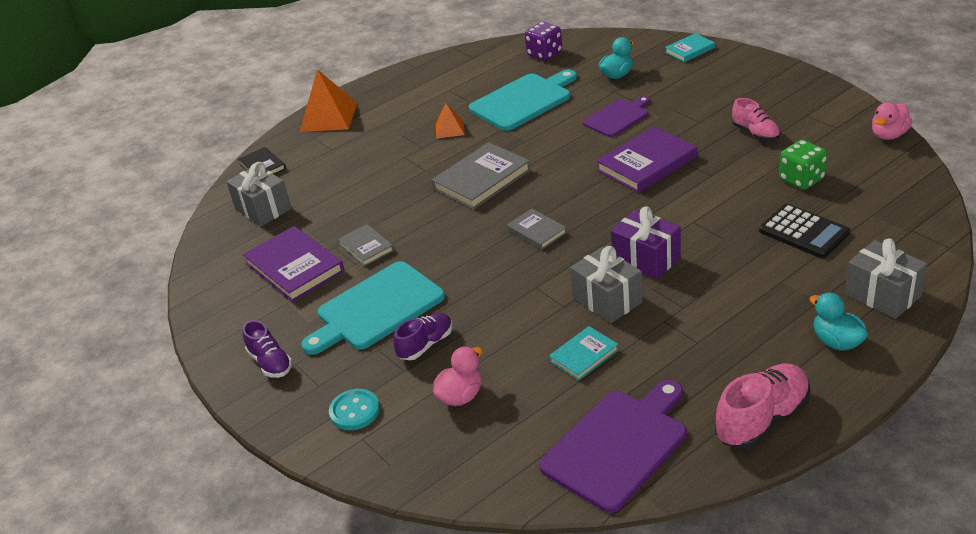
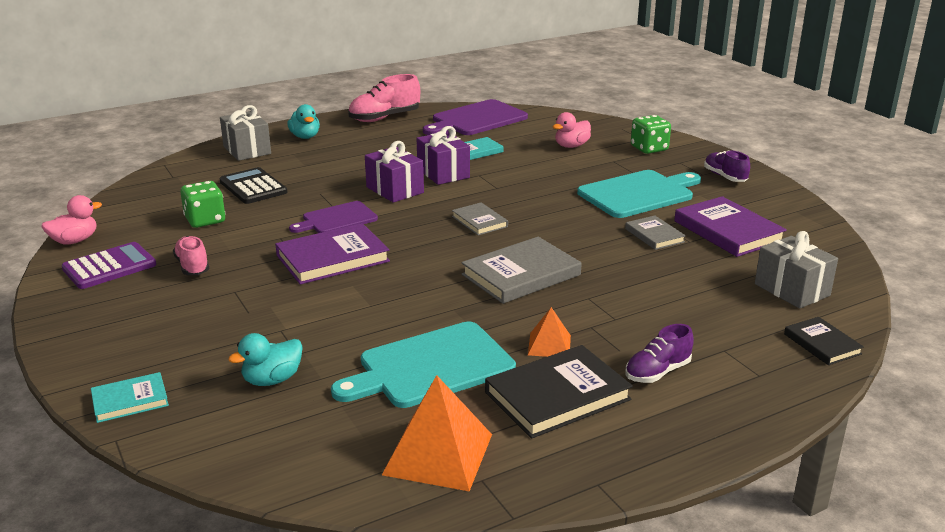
camera: 175 degrees left, 10 degrees down
orange pyramid [300,69,357,132] -> orange pyramid moved to [382,375,492,492]
turquoise button [329,389,380,430] -> green dice [631,115,671,154]
purple shoe [393,313,452,360] -> purple shoe moved to [625,324,694,383]
purple dice [525,22,562,61] -> none
grey gift [570,246,643,324] -> purple gift [417,126,470,185]
purple cutting board [583,96,650,137] -> purple cutting board moved to [289,201,378,233]
none -> purple calculator [62,242,156,289]
none -> black book [485,345,633,438]

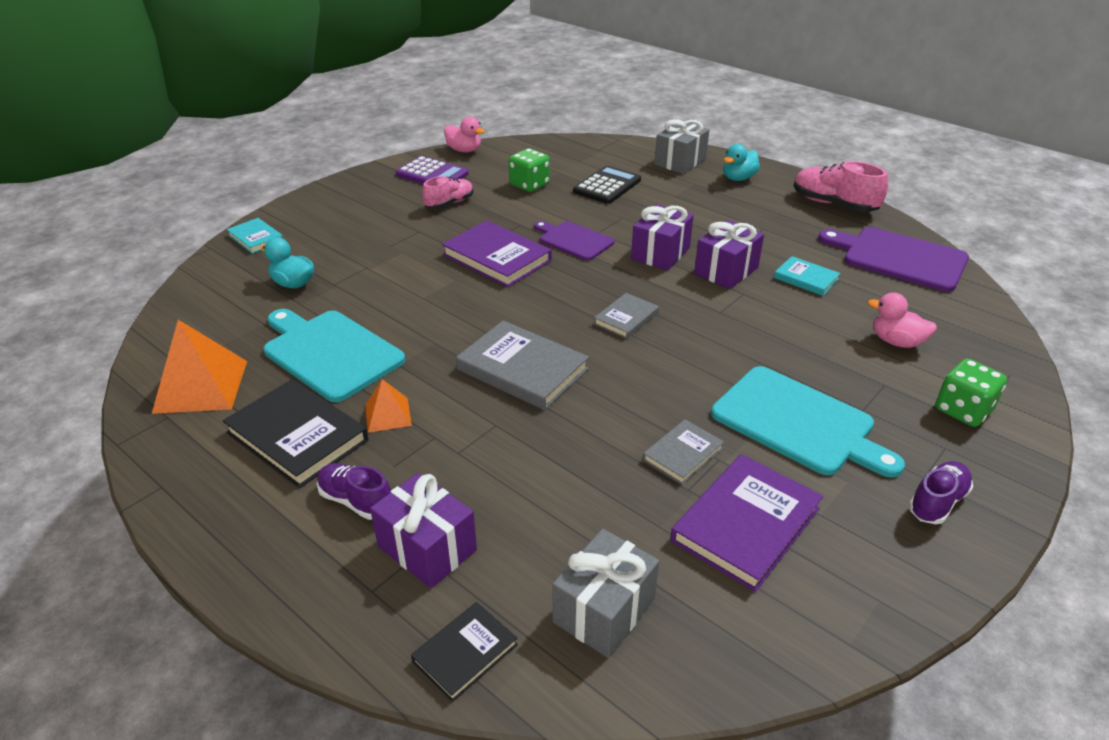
camera: 70 degrees right, 10 degrees up
none -> purple gift [370,473,477,588]

